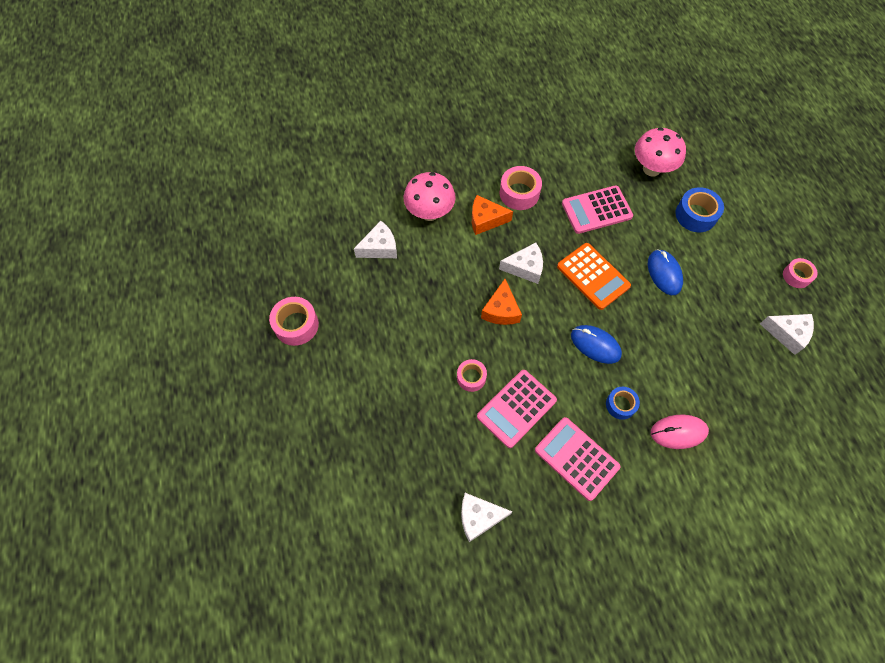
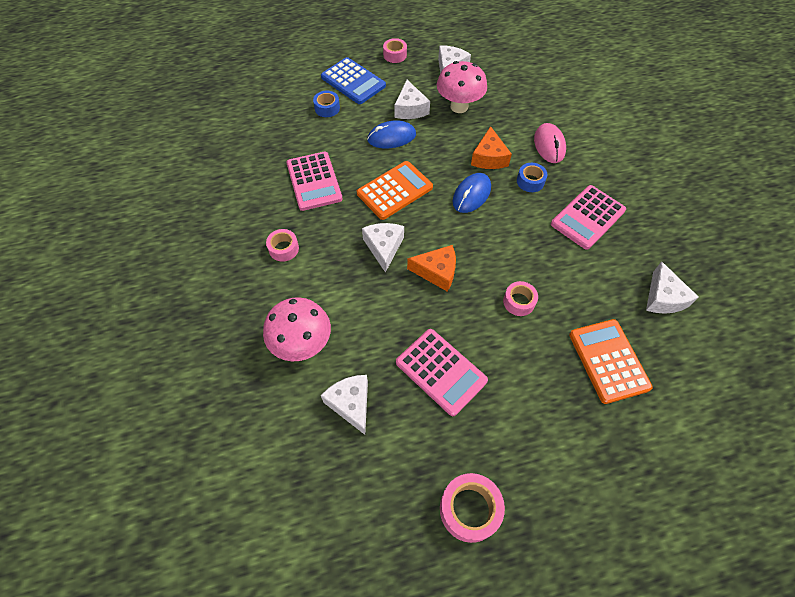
camera: 90 degrees left, 5 degrees down
orange cheese [472,195,513,235] -> orange cheese moved to [471,126,512,169]
pink calculator [477,370,557,448] -> pink calculator moved to [396,329,488,416]
pink tape [500,166,542,210] -> pink tape [266,229,299,262], size x0.64
pink mushroom [635,127,686,177] -> pink mushroom moved to [437,61,487,113]
blue tape [676,187,724,232] -> blue tape [313,91,340,117], size x0.64
none -> blue calculator [321,57,386,104]
none -> white cheese [394,80,430,119]
none -> orange calculator [569,319,653,404]

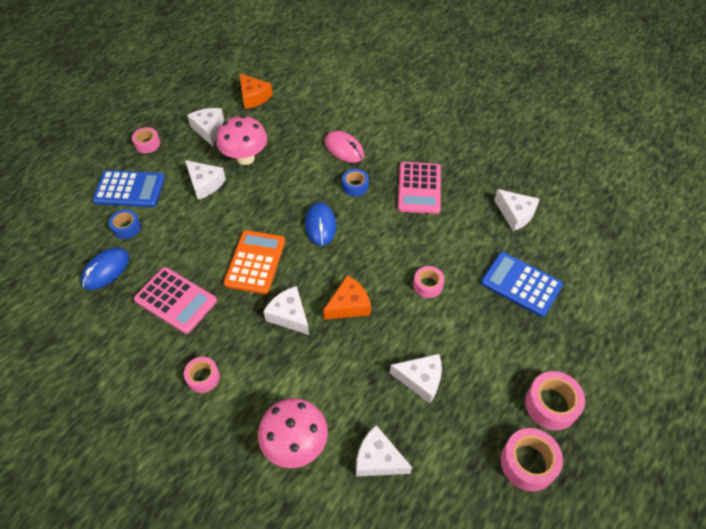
camera: 40 degrees left, 5 degrees down
blue mouse [367,120,416,148] -> blue mouse moved to [81,247,129,290]
pink calculator [396,329,488,416] -> white cheese [390,354,442,404]
orange cheese [471,126,512,169] -> orange cheese moved to [239,73,273,109]
orange calculator [569,319,653,404] -> blue calculator [481,252,563,317]
none -> pink tape [525,371,585,430]

